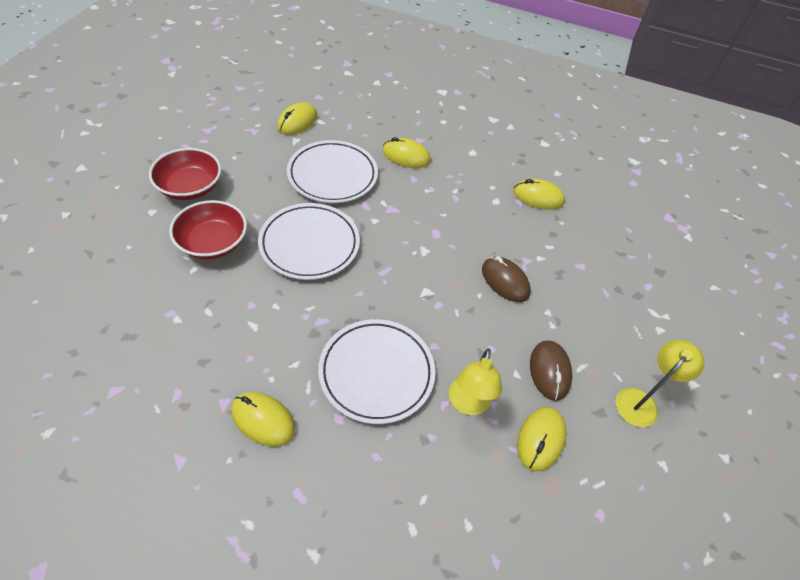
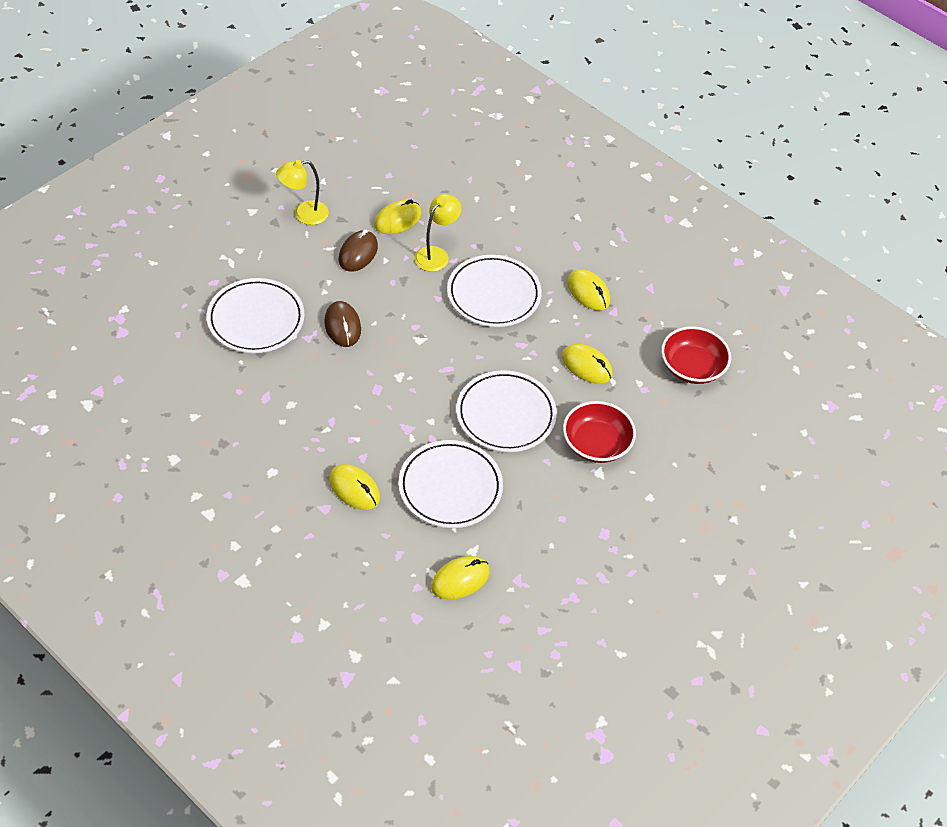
camera: 155 degrees left, 0 degrees up
red bowl [149,148,221,200] -> red bowl moved to [661,326,731,384]
yellow mouse [513,179,565,210] -> yellow mouse moved to [562,344,613,384]
none -> white plate [207,278,305,353]

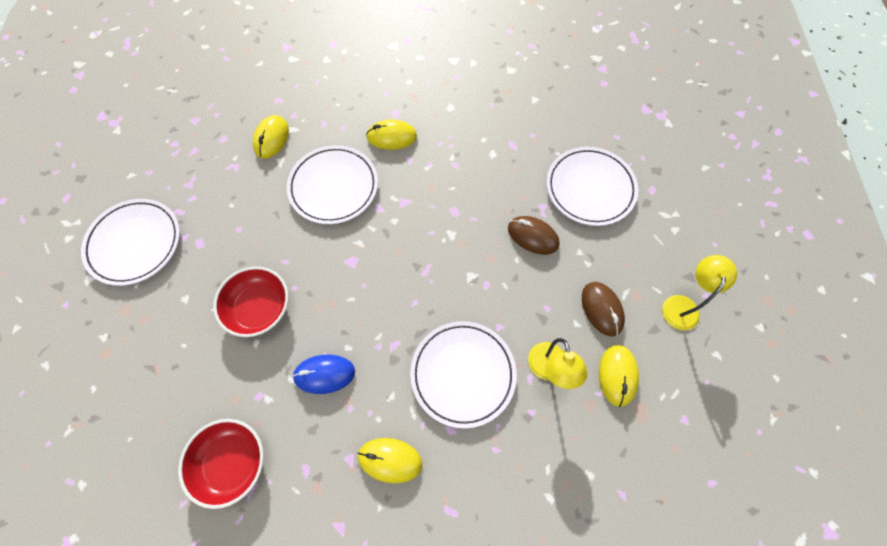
camera: 140 degrees right, 15 degrees up
white plate [456,370,557,452] -> white plate moved to [81,199,180,286]
yellow mouse [562,344,613,384] -> blue mouse [292,355,355,394]

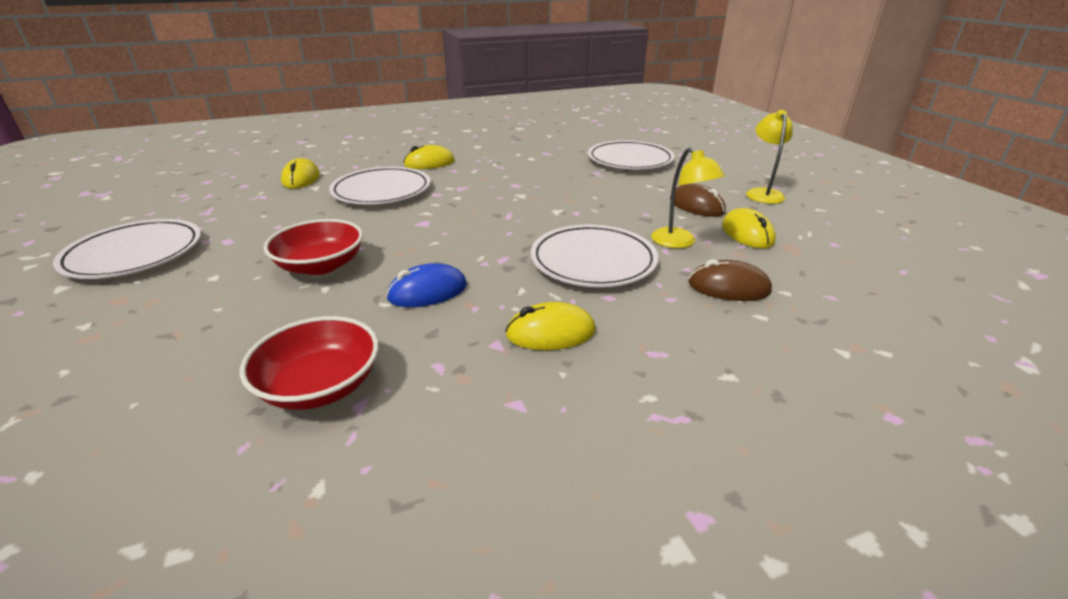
camera: 20 degrees left, 35 degrees down
brown mouse [508,216,560,255] -> brown mouse moved to [688,259,772,301]

